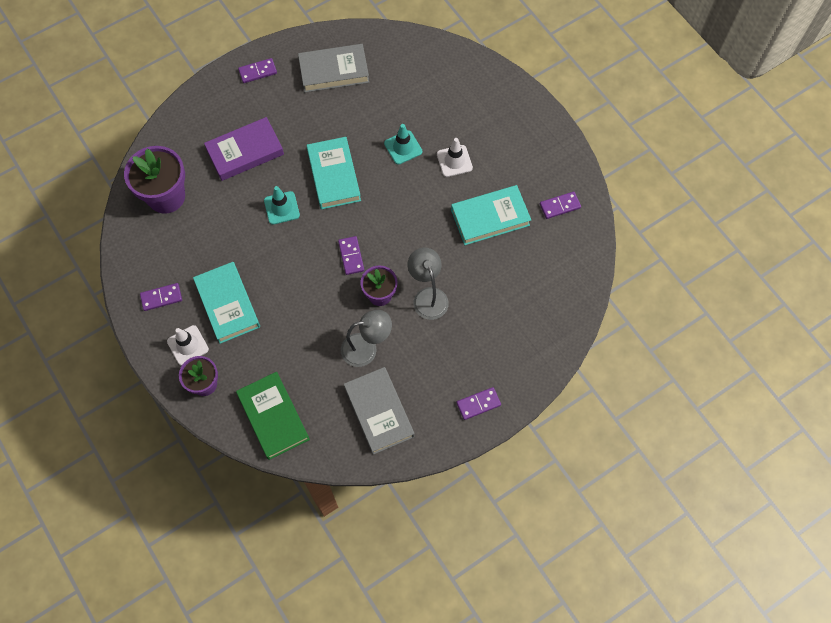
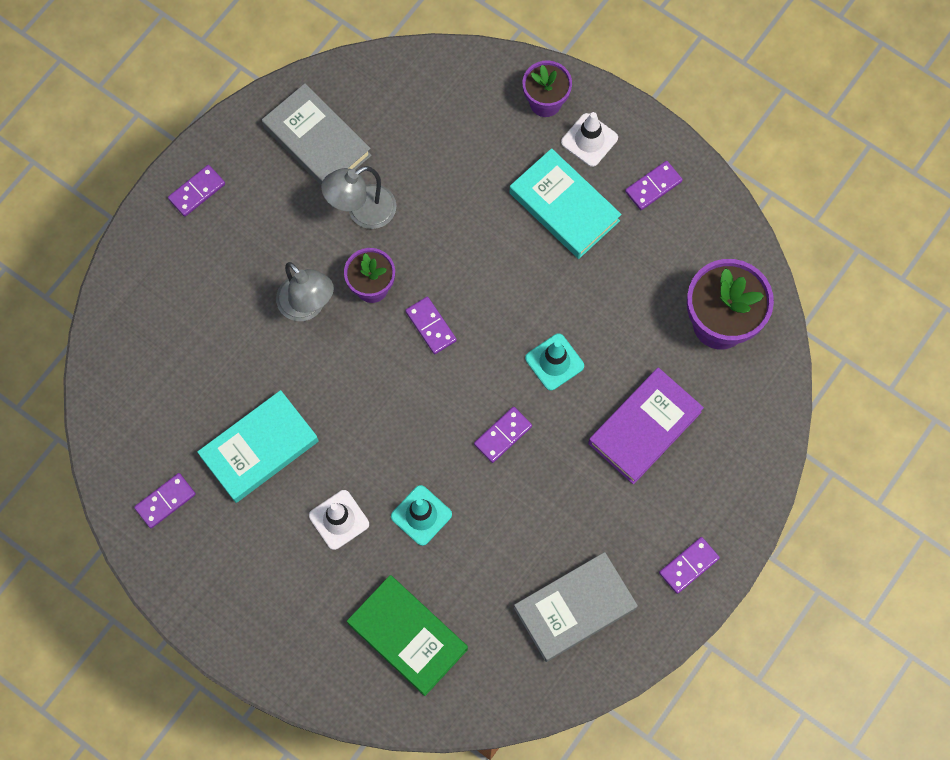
camera: 160 degrees right, 5 degrees up
green book [236,372,310,460] -> green book moved to [347,575,468,696]
turquoise book [307,137,361,210] -> purple domino [474,407,532,463]

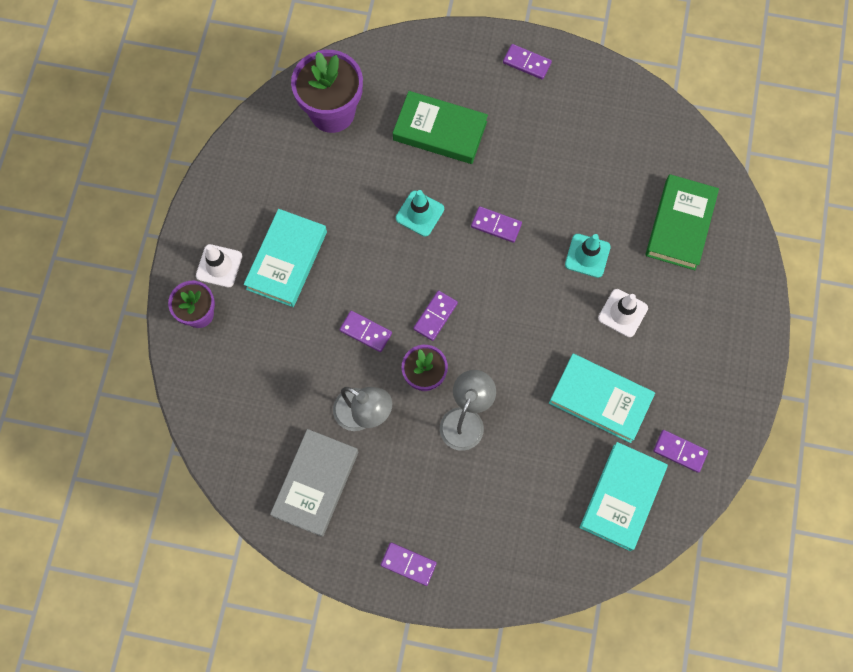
camera: 115 degrees left, 0 degrees up
grey book [514,552,638,662] -> none
purple book [588,367,704,485] -> green book [393,91,488,164]
purple domino [625,161,683,210] -> purple domino moved to [340,311,392,352]
none -> turquoise book [579,442,668,551]

